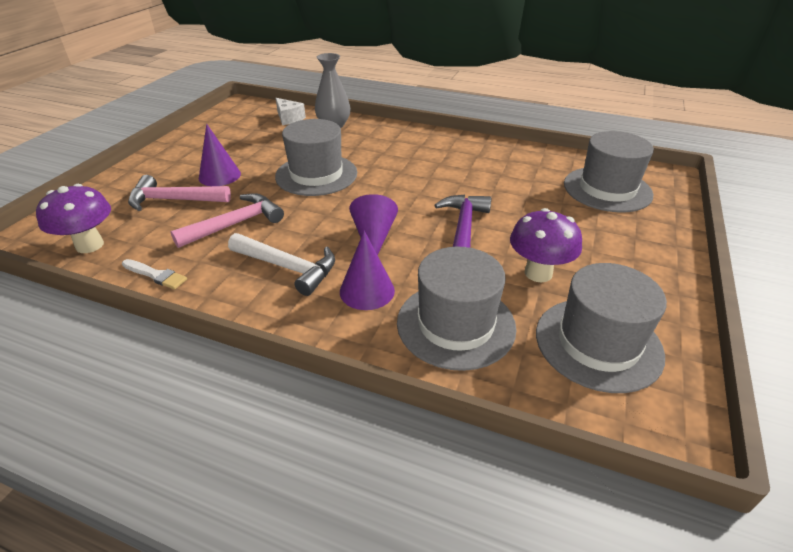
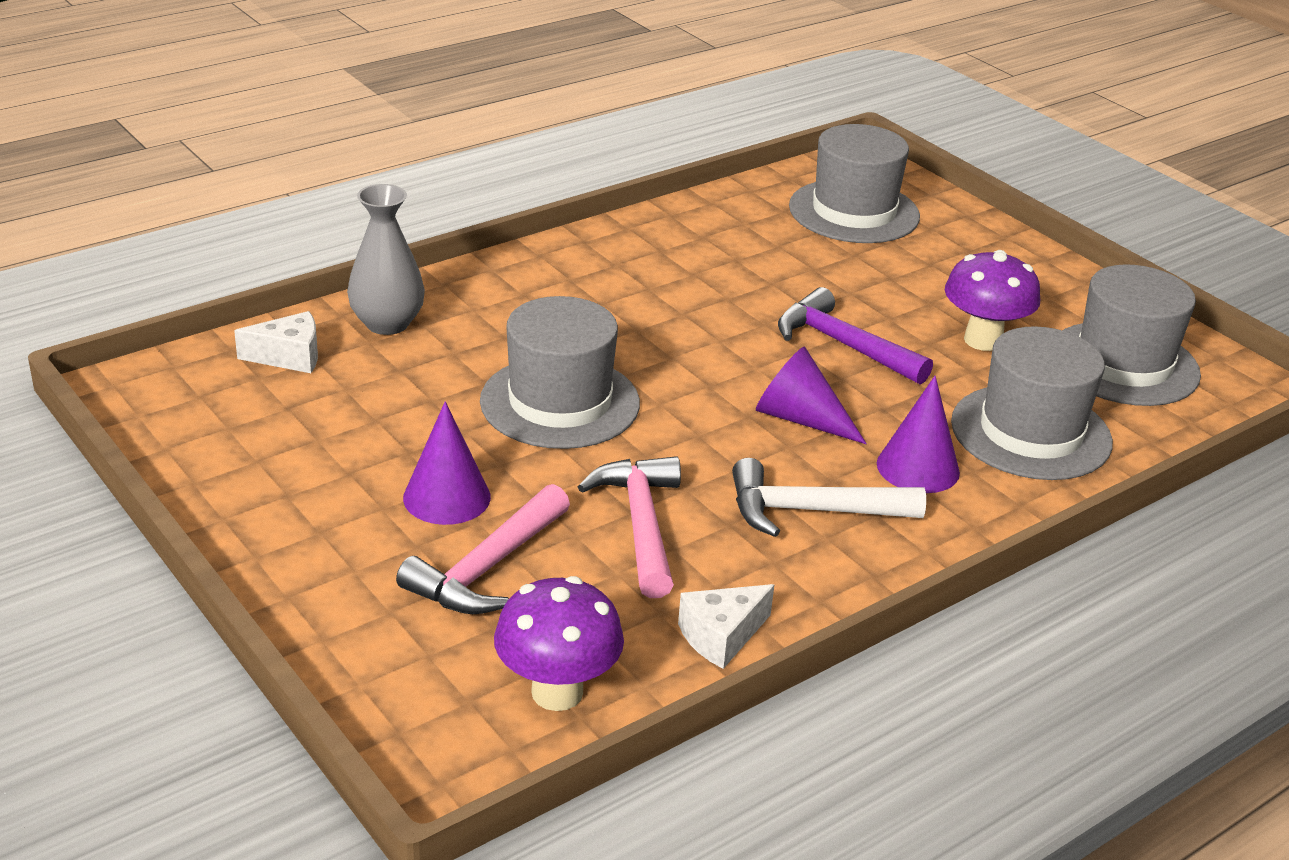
camera: 60 degrees left, 5 degrees down
white brush [122,259,187,289] -> white cheese [678,584,774,669]
white hammer [228,233,335,296] -> white hammer turned 150 degrees counterclockwise [732,458,926,537]

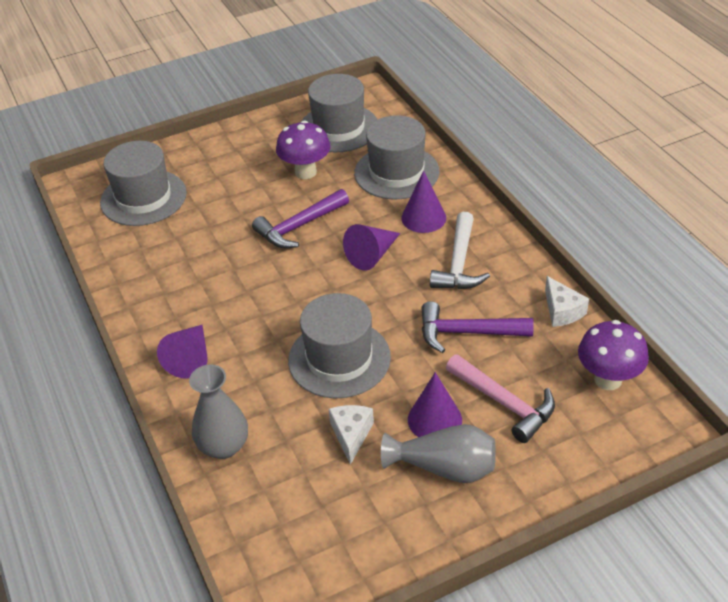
camera: 75 degrees left, 10 degrees up
white cheese [234,311,318,373] -> white cheese moved to [329,405,374,465]
pink hammer [578,456,681,598] -> purple hammer [421,301,534,353]
none -> purple cone [157,325,208,379]
none -> grey vase [381,424,496,483]

